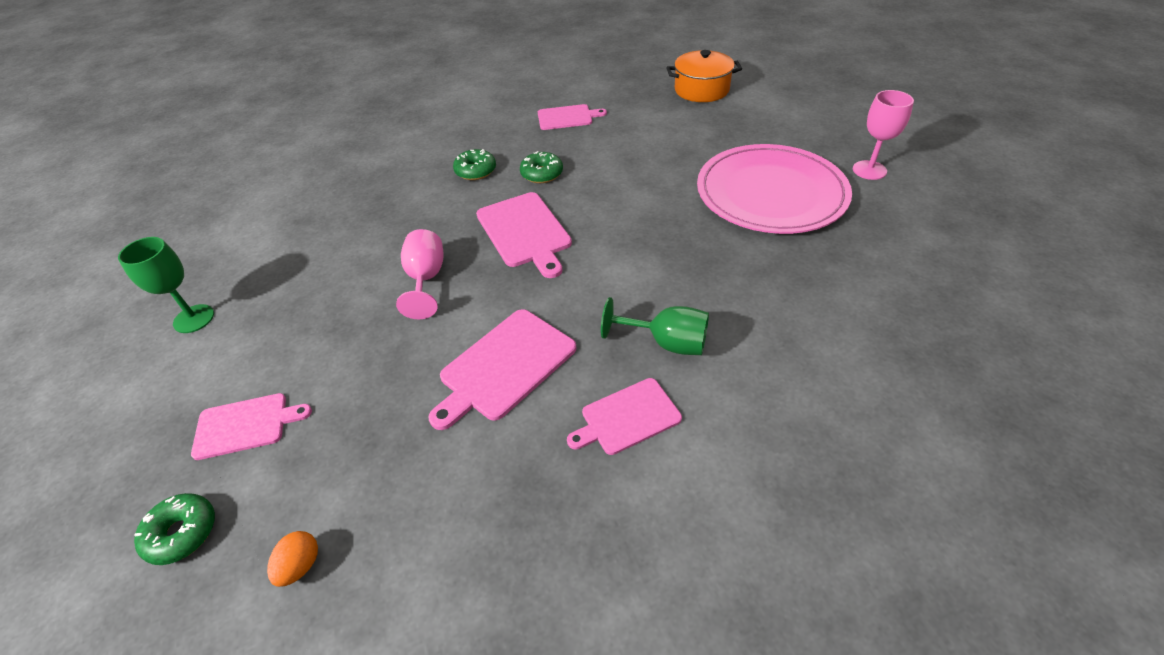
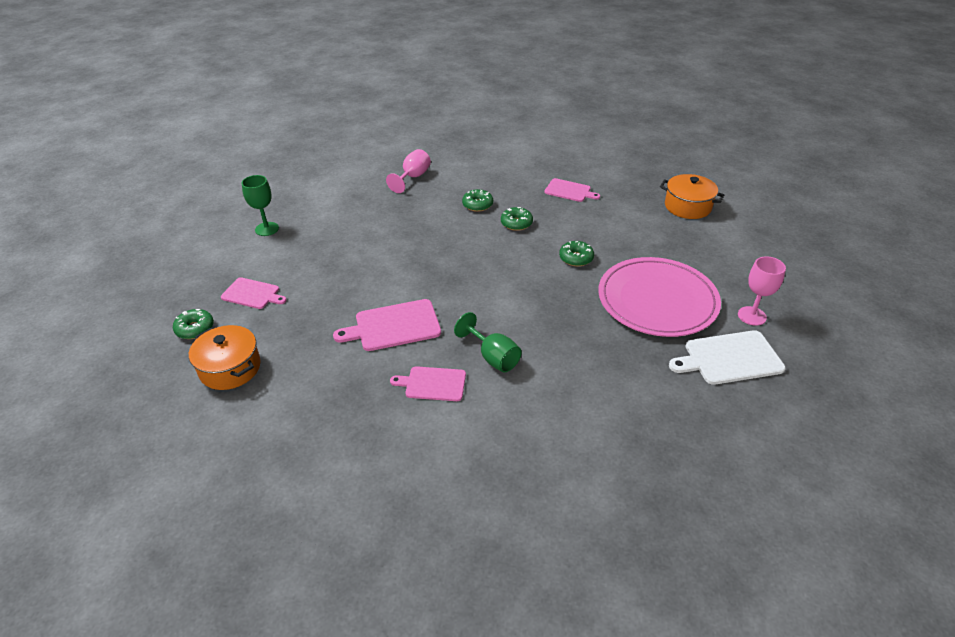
camera: 30 degrees right, 5 degrees down
orange egg [267,531,318,587] -> orange pot [189,325,261,390]
pink goblet [396,229,443,319] -> pink goblet moved to [386,149,431,193]
pink cutting board [476,192,572,278] -> none
none -> green donut [559,241,594,267]
none -> white cutting board [669,330,786,385]

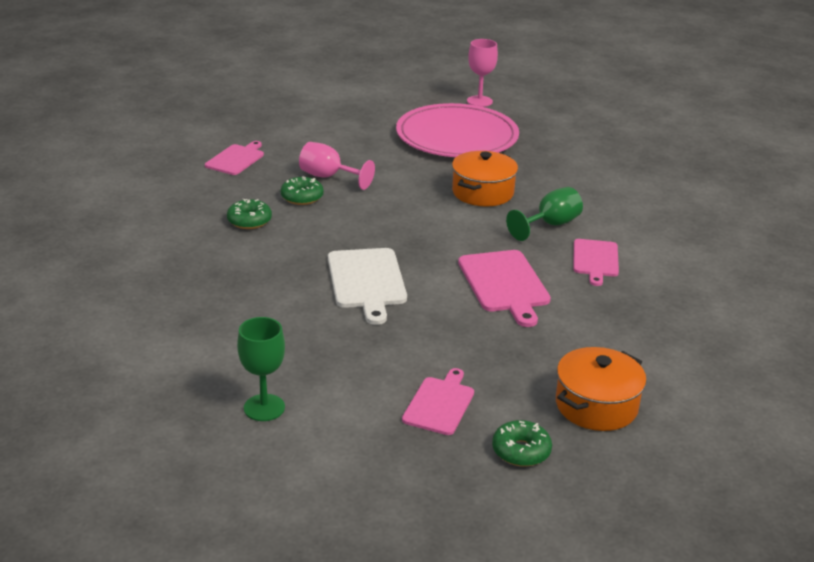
camera: 90 degrees left, 10 degrees down
pink goblet [386,149,431,193] -> pink goblet moved to [299,142,375,190]
green donut [559,241,594,267] -> none
orange pot [660,174,724,219] -> orange pot moved to [452,151,518,207]
white cutting board [669,330,786,385] -> white cutting board moved to [328,248,407,325]

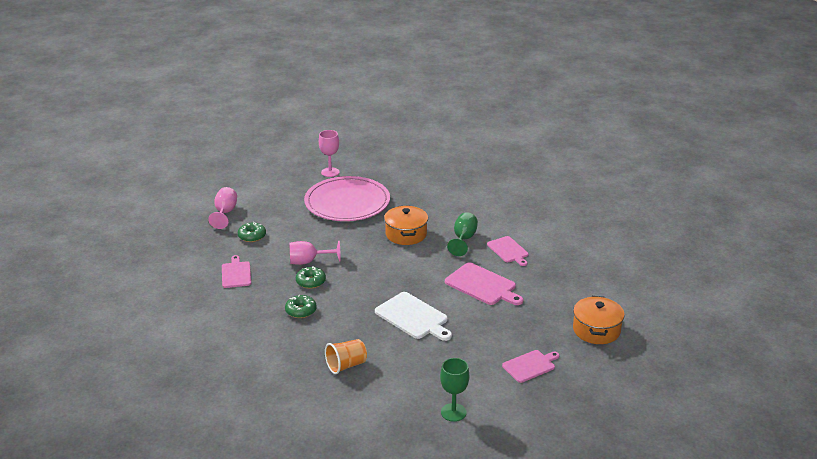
camera: 35 degrees left, 0 degrees up
pink cutting board [402,368,474,435] -> pink cutting board turned 75 degrees clockwise [502,350,560,383]
green donut [492,420,552,467] -> green donut moved to [238,222,266,242]
none -> pink goblet [208,187,237,229]
none -> orange cup [325,339,367,374]

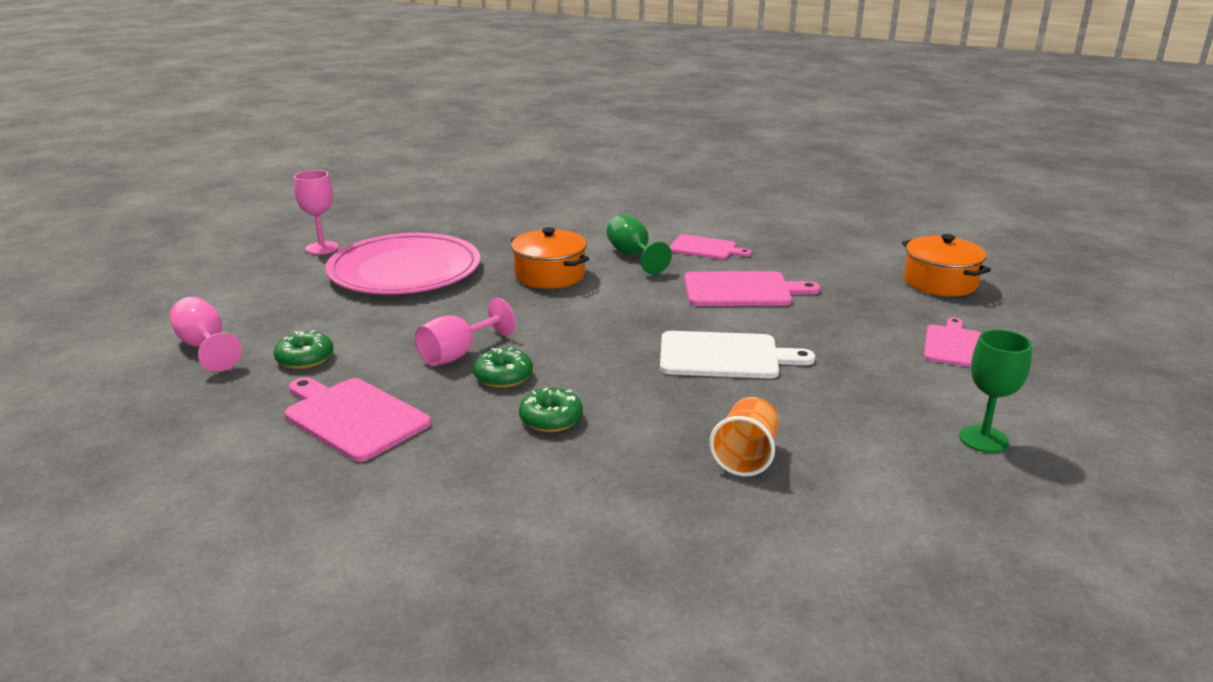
camera: 40 degrees left, 5 degrees down
pink cutting board [222,255,251,288] -> pink cutting board [285,377,431,462], size x1.51

